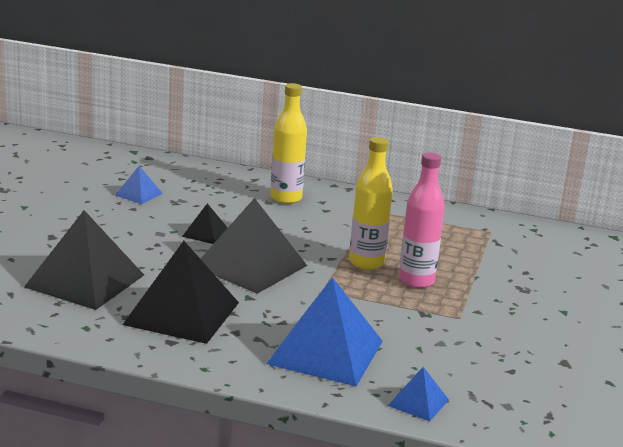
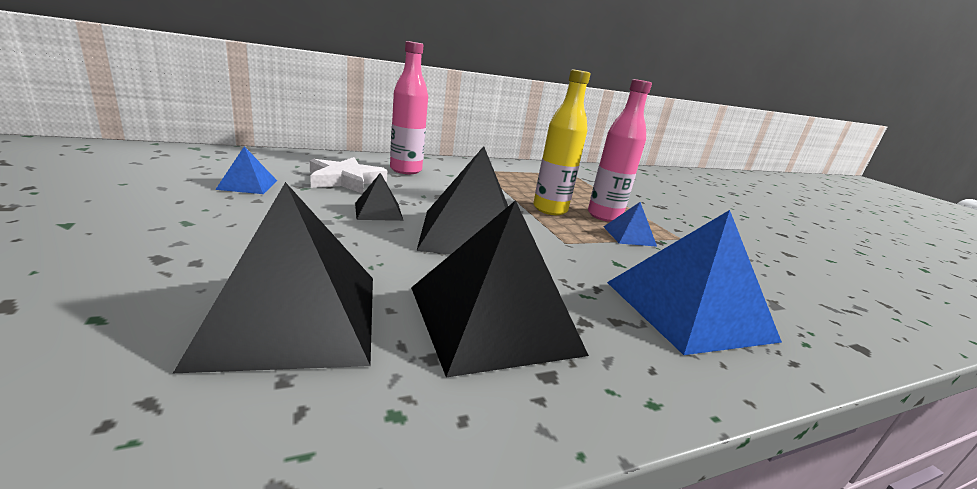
camera: 40 degrees left, 0 degrees up
yellow bottle [270,83,307,204] -> pink bottle [390,41,428,174]
blue pyramid [388,367,449,421] -> blue pyramid moved to [603,202,657,247]
none -> white star [310,157,387,194]

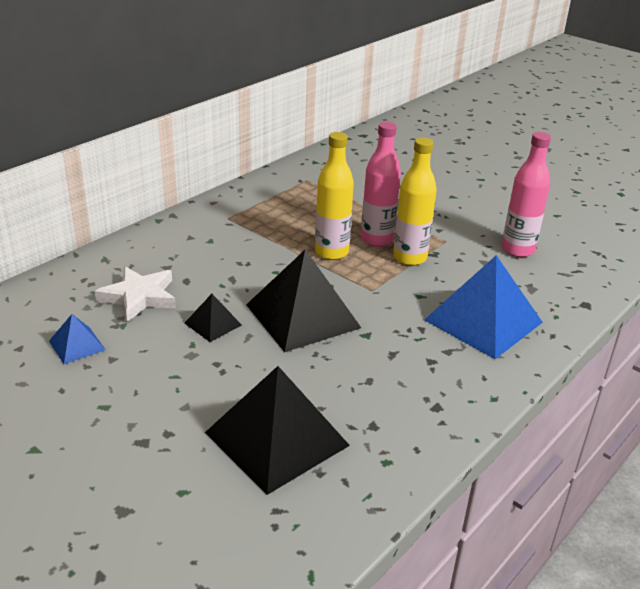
camera: 25 degrees left, 10 degrees up
pink bottle [390,41,428,174] -> pink bottle moved to [502,132,551,257]
black pyramid [411,200,589,378] -> none
blue pyramid [603,202,657,247] -> yellow bottle [393,138,437,266]

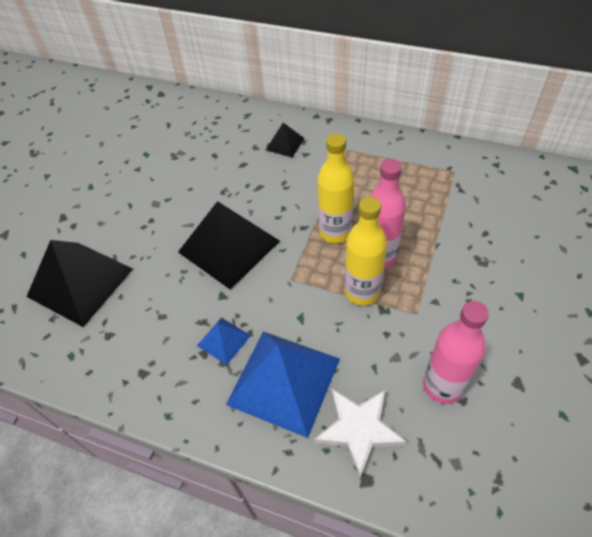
camera: 75 degrees right, 20 degrees up
blue pyramid [49,314,106,364] -> blue pyramid moved to [197,317,251,365]
white star [95,266,176,322] -> white star moved to [314,389,407,478]
black pyramid [185,294,242,342] -> black pyramid moved to [266,123,305,158]

